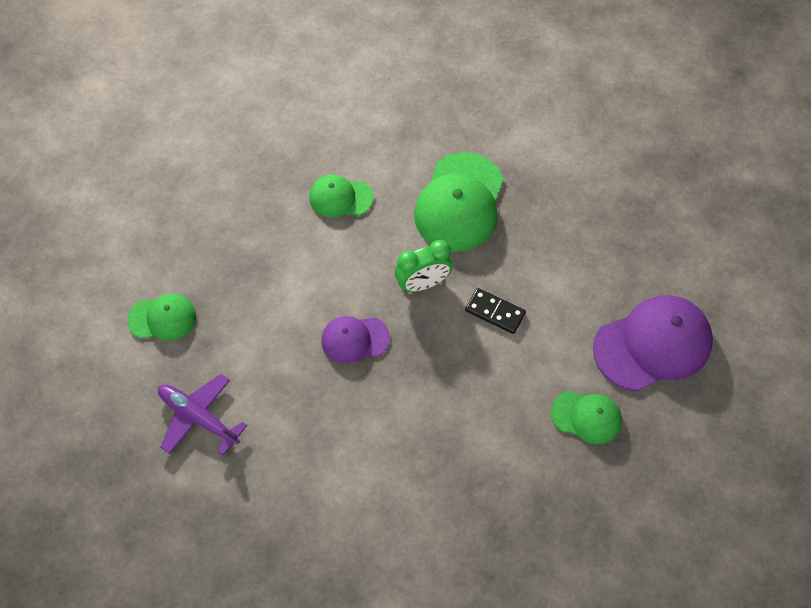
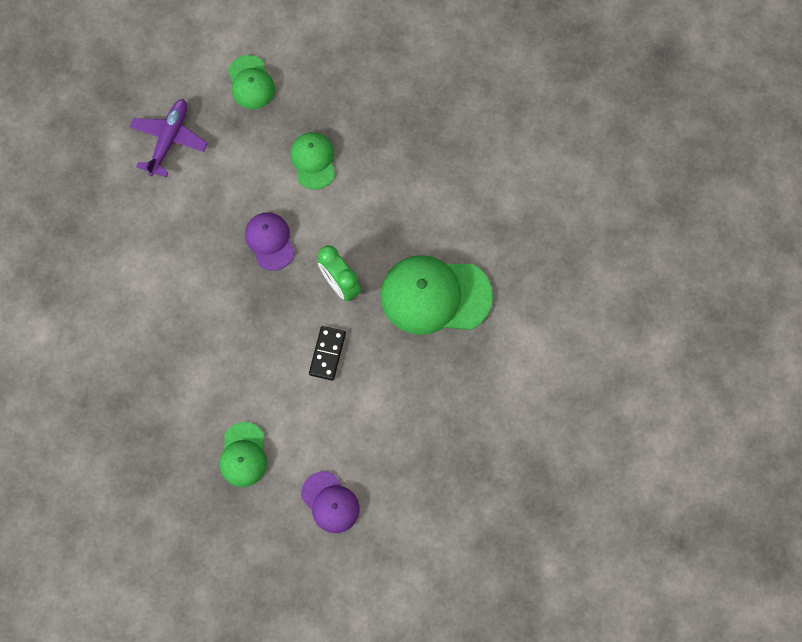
camera: 75 degrees right, 10 degrees up
green cap [310,174,373,217] -> green cap moved to [290,132,335,190]
purple cap [593,295,713,392] -> purple cap [301,471,360,533], size x0.56

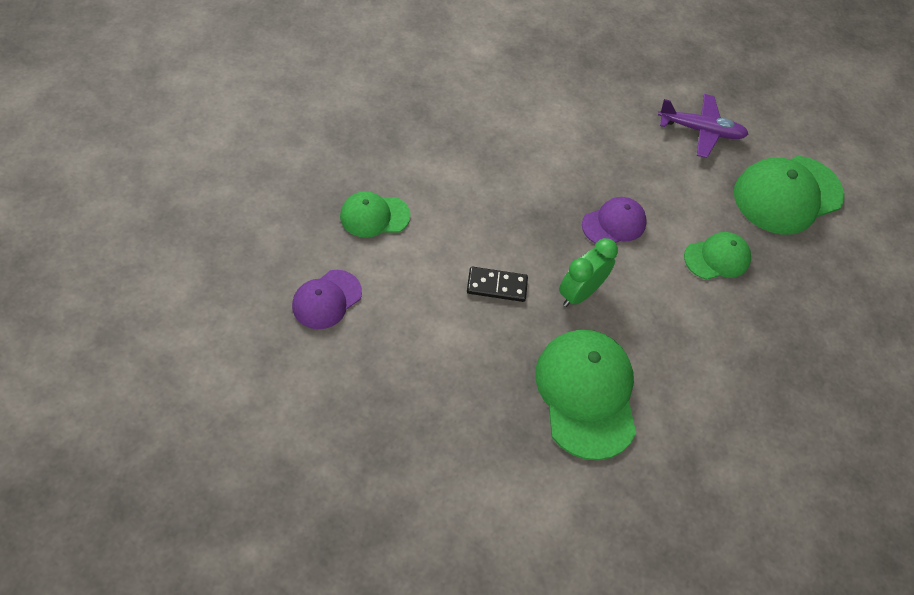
camera: 75 degrees right, 15 degrees down
green cap [228,55,275,109] -> green cap [734,156,844,235], size x1.79

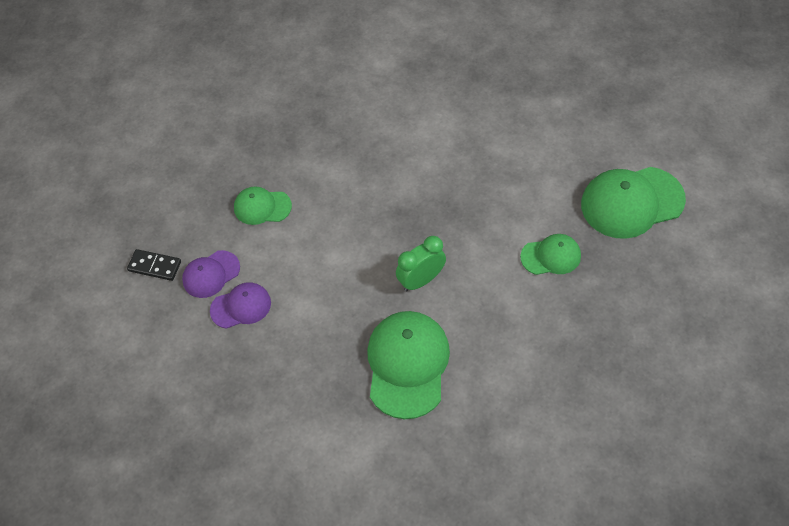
camera: 20 degrees right, 0 degrees up
black domino [467,267,528,302] -> black domino moved to [127,249,181,281]
purple cap [582,197,647,244] -> purple cap moved to [210,282,271,329]
purple plane [658,94,749,158] -> none

